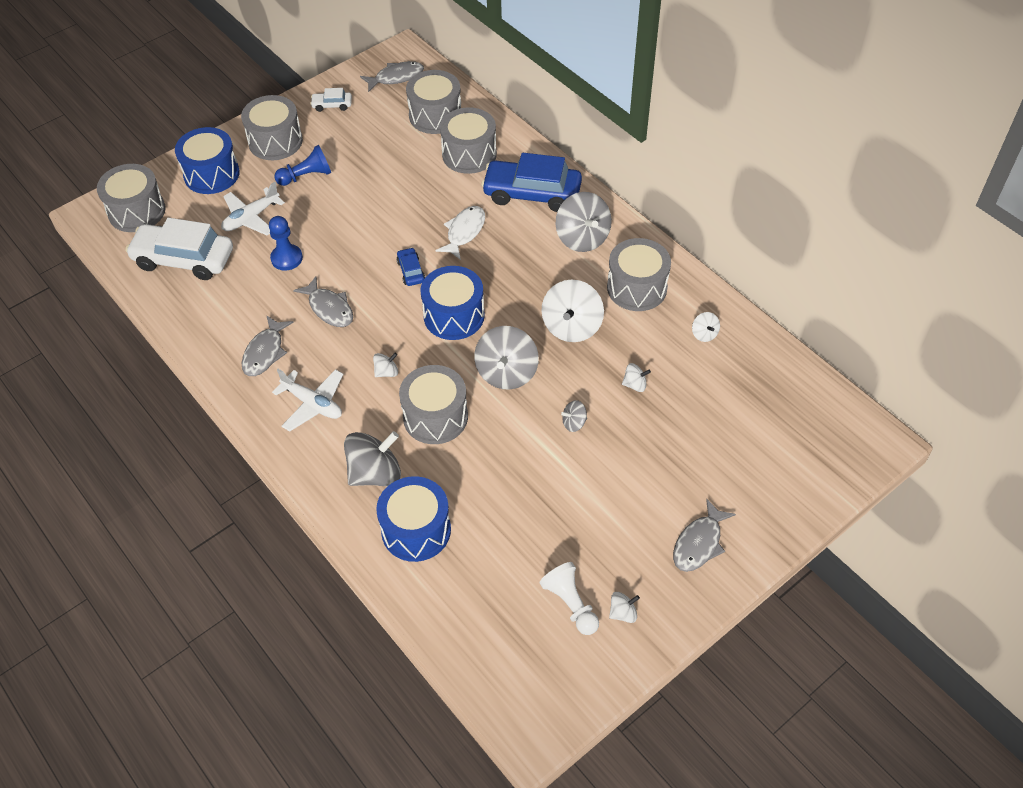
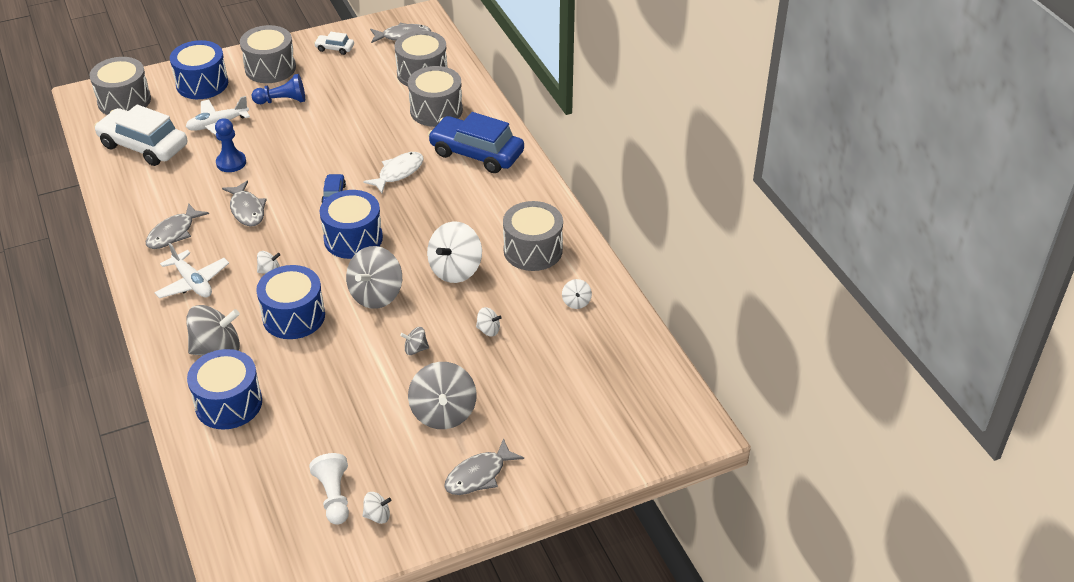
camera: 15 degrees right, 10 degrees down
grey drum [399,365,468,444] -> blue drum [256,265,325,339]
grey spinning top [556,192,612,252] -> grey spinning top moved to [408,362,477,429]

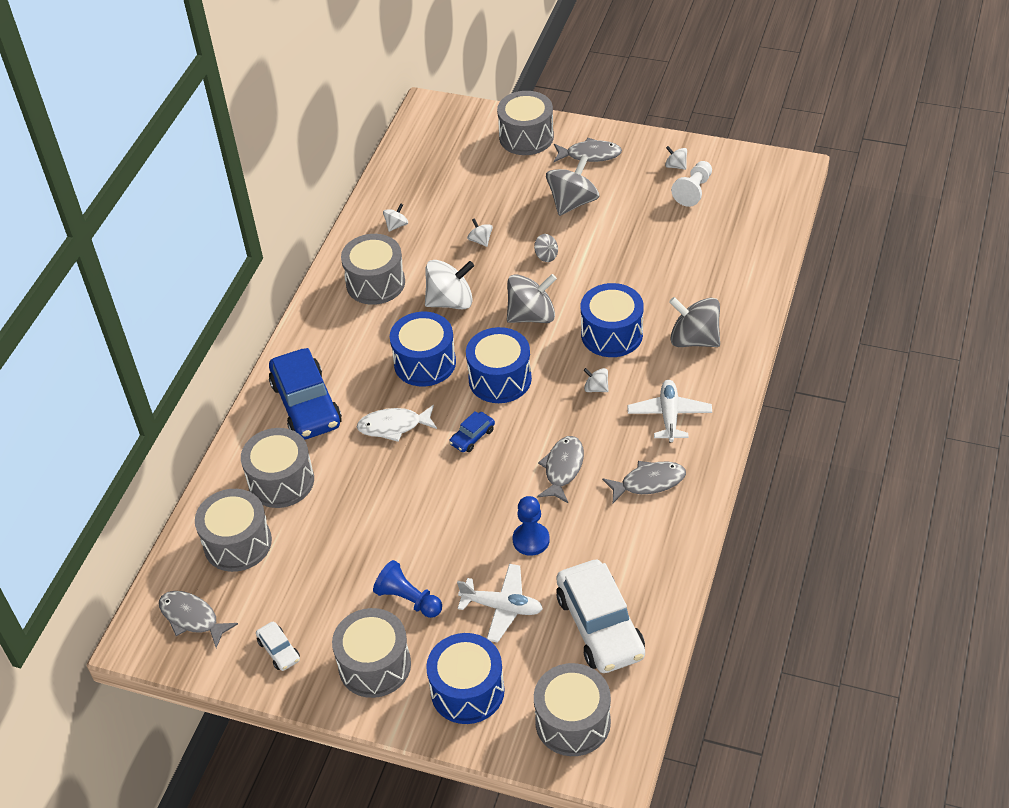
camera: 135 degrees left, 5 degrees up
blue drum [187,349,262,429] -> blue drum moved to [390,312,456,386]
none -> grey drum [497,91,554,155]

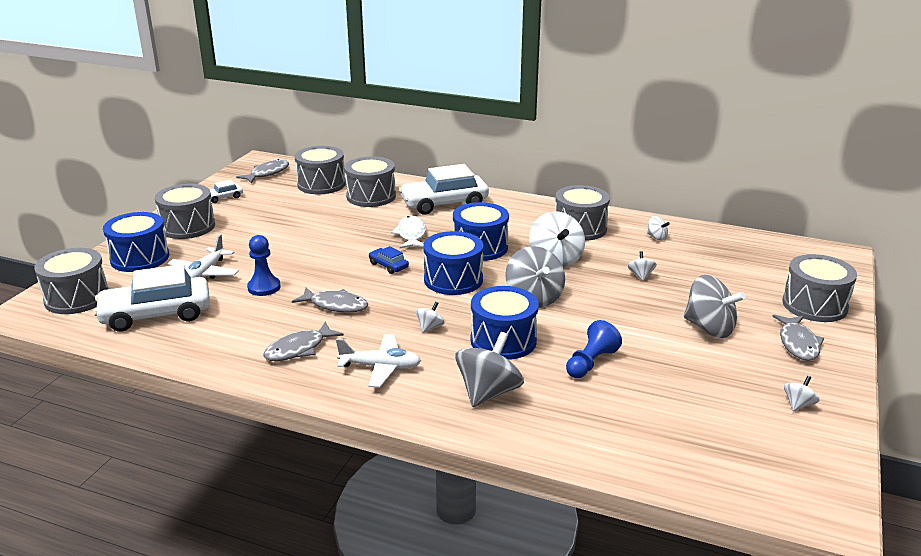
camera: 90 degrees right, 20 degrees down
blue car [269,348,342,440] -> white car [399,164,489,215]
blue pawn [373,560,442,618] -> blue pawn moved to [566,320,622,378]
white spinning top [467,218,493,247] -> white spinning top turned 60 degrees counterclockwise [628,251,657,281]
grey spinning top [534,234,558,262] -> none
grey fish [602,461,686,503] -> grey fish turned 60 degrees clockwise [263,322,344,361]
white pawn [671,161,712,207] -> none

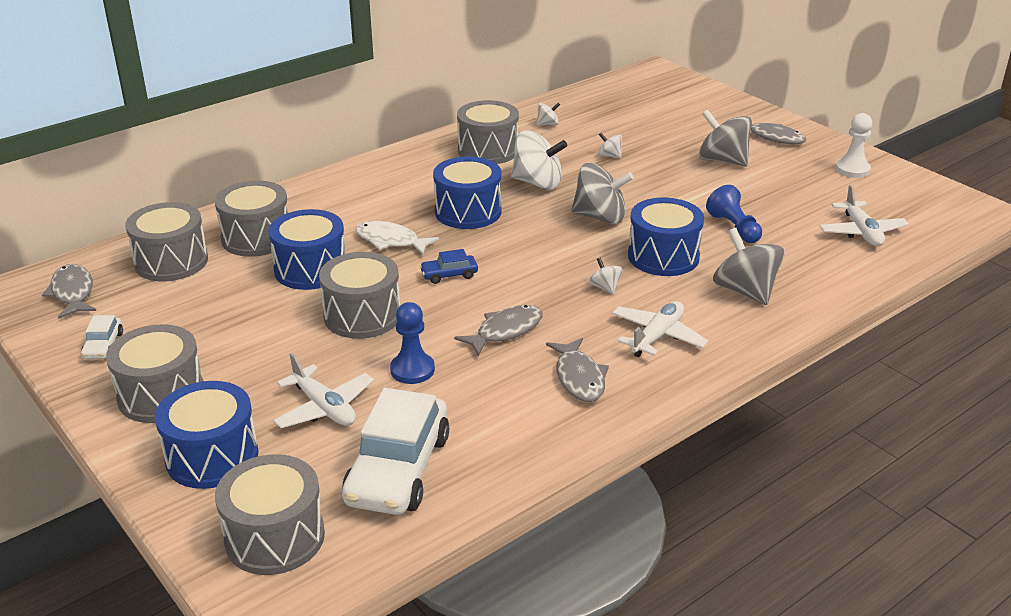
camera: 60 degrees left, 5 degrees up
white car [399,164,489,215] -> none
blue drum [423,231,483,295] -> blue drum moved to [268,209,345,290]
grey spinning top [684,275,745,338] -> grey spinning top turned 120 degrees counterclockwise [699,109,752,167]
grey drum [782,254,857,322] -> grey drum moved to [319,252,400,339]
white spinning top [784,376,820,411] -> white pawn [835,113,872,178]
none -> white plane [819,185,909,246]

